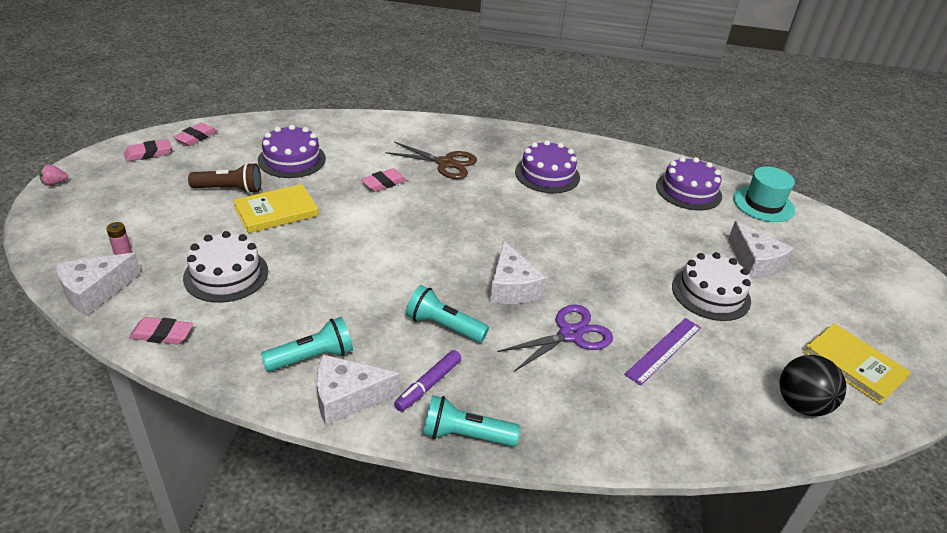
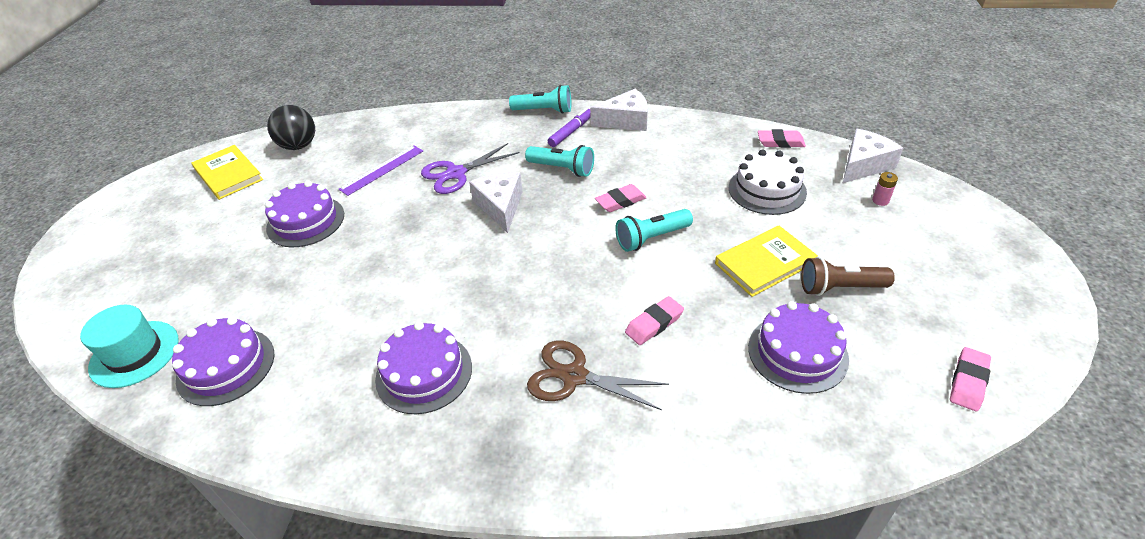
camera: 175 degrees left, 5 degrees up
pink strawberry [39,164,68,186] -> none
pink eraser [124,139,172,162] -> pink eraser moved to [595,184,647,212]
turquoise flashlight [261,317,353,372] -> turquoise flashlight moved to [615,209,693,252]
white cake [672,252,751,321] -> purple cake [265,181,344,247]
white cheese [728,221,794,279] -> none

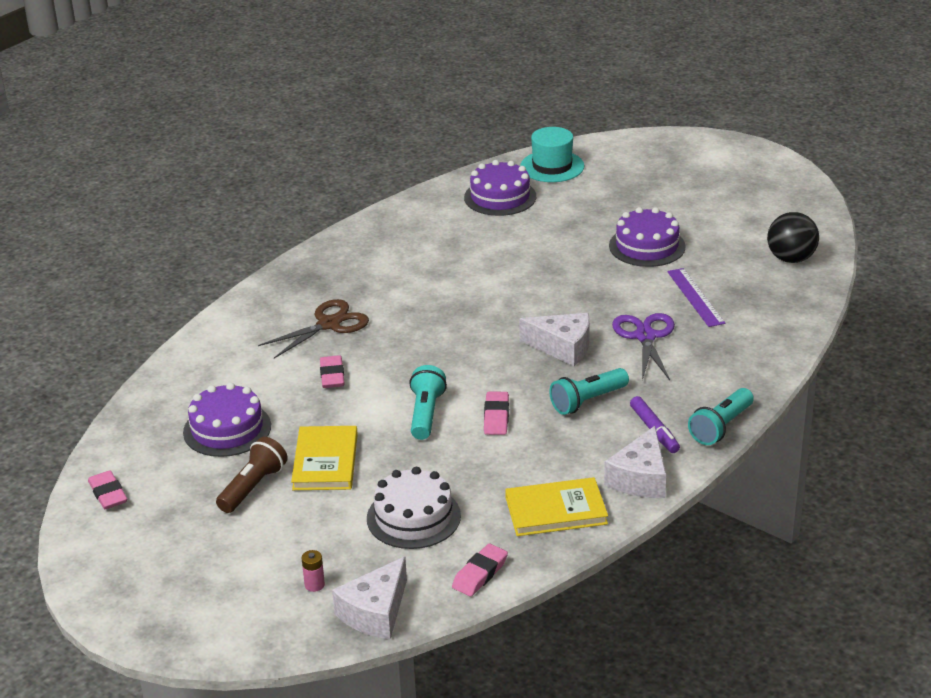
camera: 120 degrees right, 10 degrees down
yellow book [192,145,263,200] -> yellow book moved to [505,477,608,536]
purple cake [375,321,472,414] -> none
white cheese [843,129,903,183] -> white cheese turned 45 degrees clockwise [332,557,407,639]

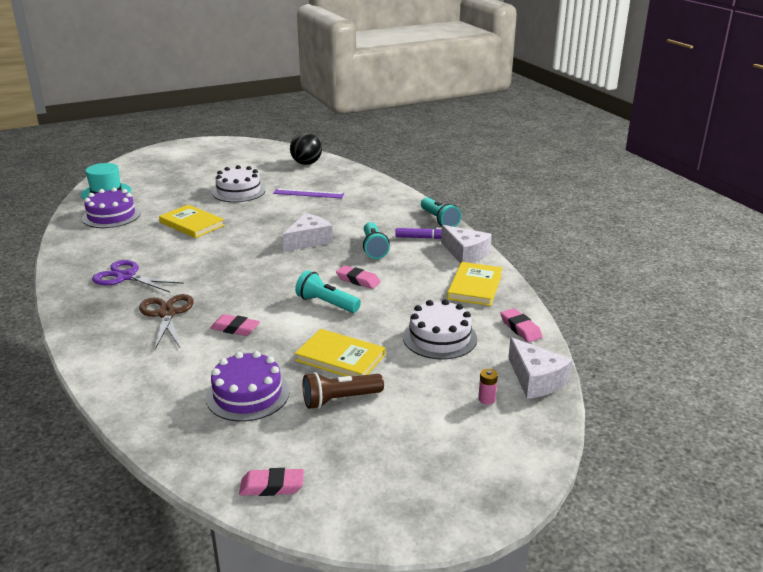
camera: 65 degrees left, 5 degrees down
brown flashlight [216,437,288,513] -> brown flashlight turned 75 degrees counterclockwise [303,372,384,409]
purple cake [609,207,686,267] -> white cake [212,165,265,202]
purple scissors [612,313,675,380] -> purple scissors moved to [92,260,184,292]
none -> yellow book [159,205,225,238]

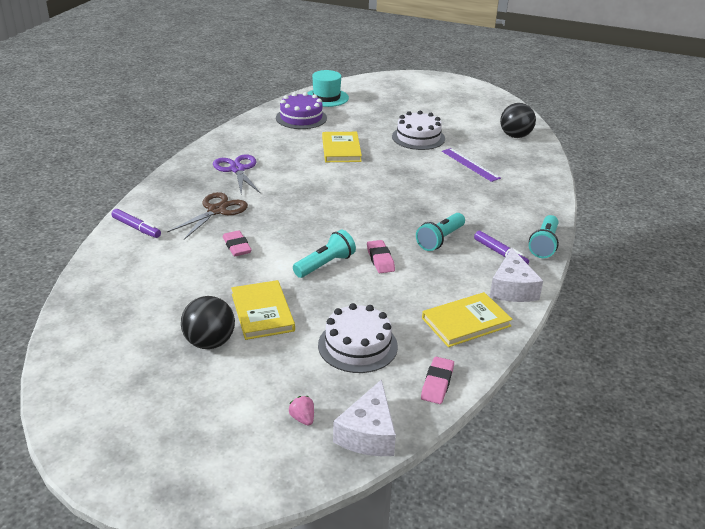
camera: 45 degrees right, 5 degrees up
purple cake [206,351,289,421] -> none
pink eraser [239,468,304,496] -> none
white cheese [283,213,333,252] -> none
turquoise flashlight [295,270,361,313] -> turquoise flashlight turned 60 degrees clockwise [293,230,356,278]
brown flashlight [303,372,384,409] -> black ball [181,296,235,349]
pink battery [478,369,498,405] -> pink strawberry [288,396,314,426]
none -> purple marker [111,209,161,238]

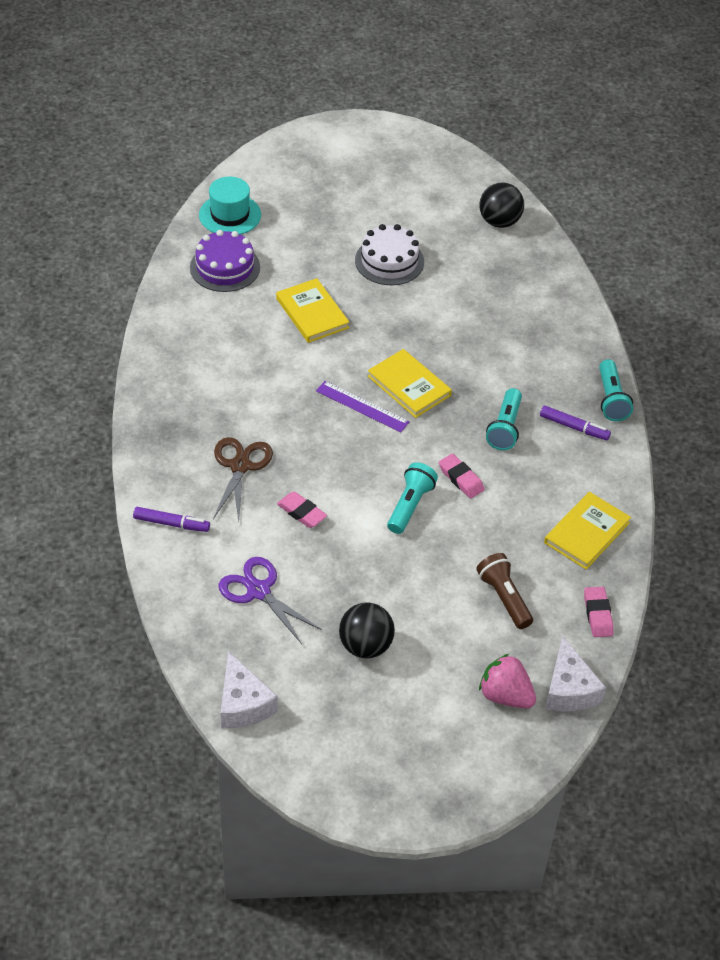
camera: 25 degrees left, 15 degrees up
purple scissors [213,154,261,194] -> purple scissors moved to [218,557,322,644]
yellow book [231,280,295,340] -> yellow book moved to [368,349,452,418]
pink strawberry [288,396,314,426] -> pink strawberry [479,654,536,708], size x1.98
white cake [318,303,398,373] -> brown flashlight [476,553,533,629]
purple ruler [442,148,501,182] -> purple ruler moved to [316,381,409,432]
white cheese [490,248,543,302] -> white cheese moved to [221,651,278,728]

